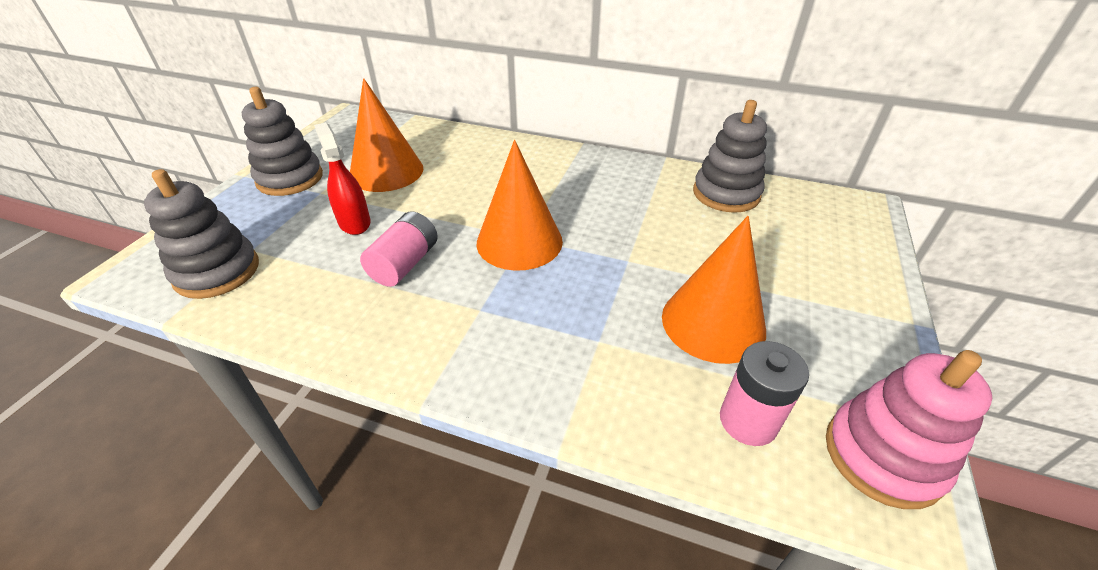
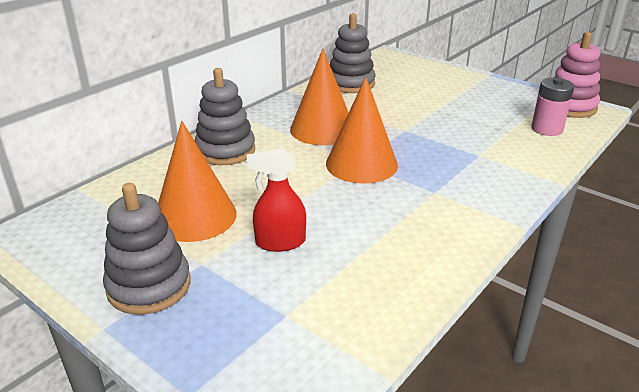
camera: 70 degrees left, 10 degrees down
grey stacking toy [144,169,259,299] -> grey stacking toy moved to [195,68,255,165]
pink battery [360,212,438,287] -> none
orange cone [662,216,766,364] -> orange cone moved to [290,48,349,145]

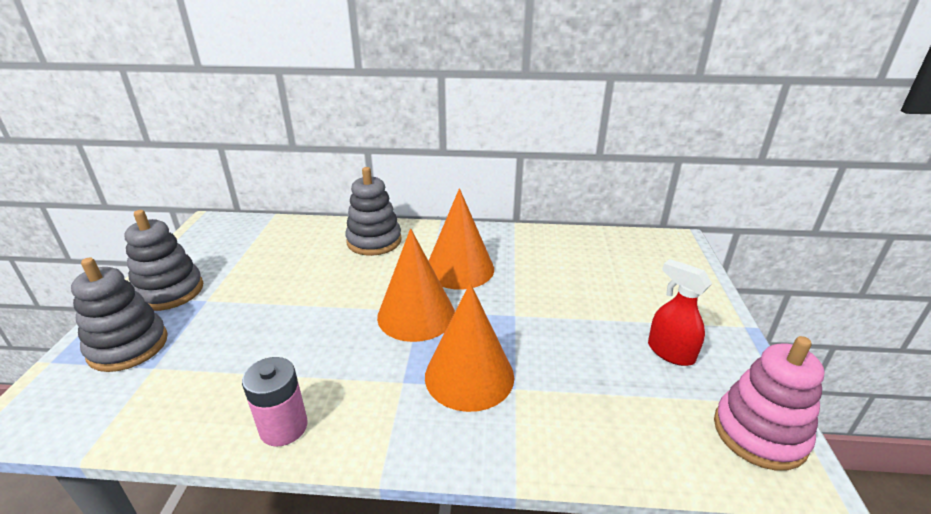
camera: 55 degrees right, 0 degrees up
orange cone [158,121,237,242] -> orange cone moved to [425,283,514,412]
red spray bottle [247,148,306,252] -> red spray bottle moved to [648,259,712,366]
grey stacking toy [330,13,375,93] -> grey stacking toy moved to [71,258,168,372]
pink battery [531,78,574,136] -> pink battery moved to [242,357,308,447]

